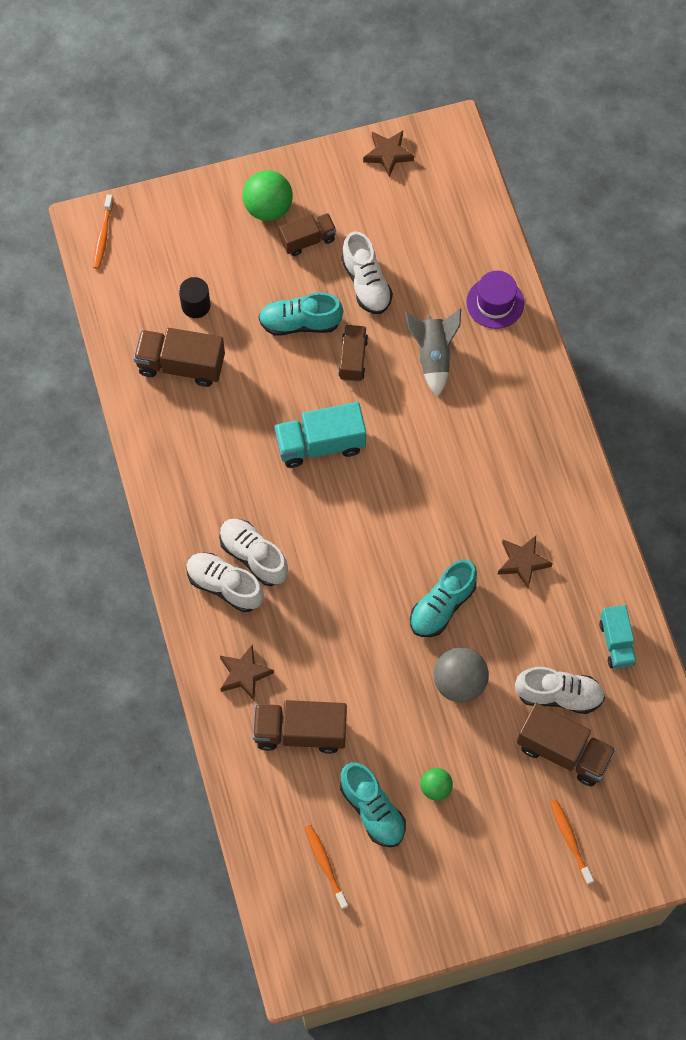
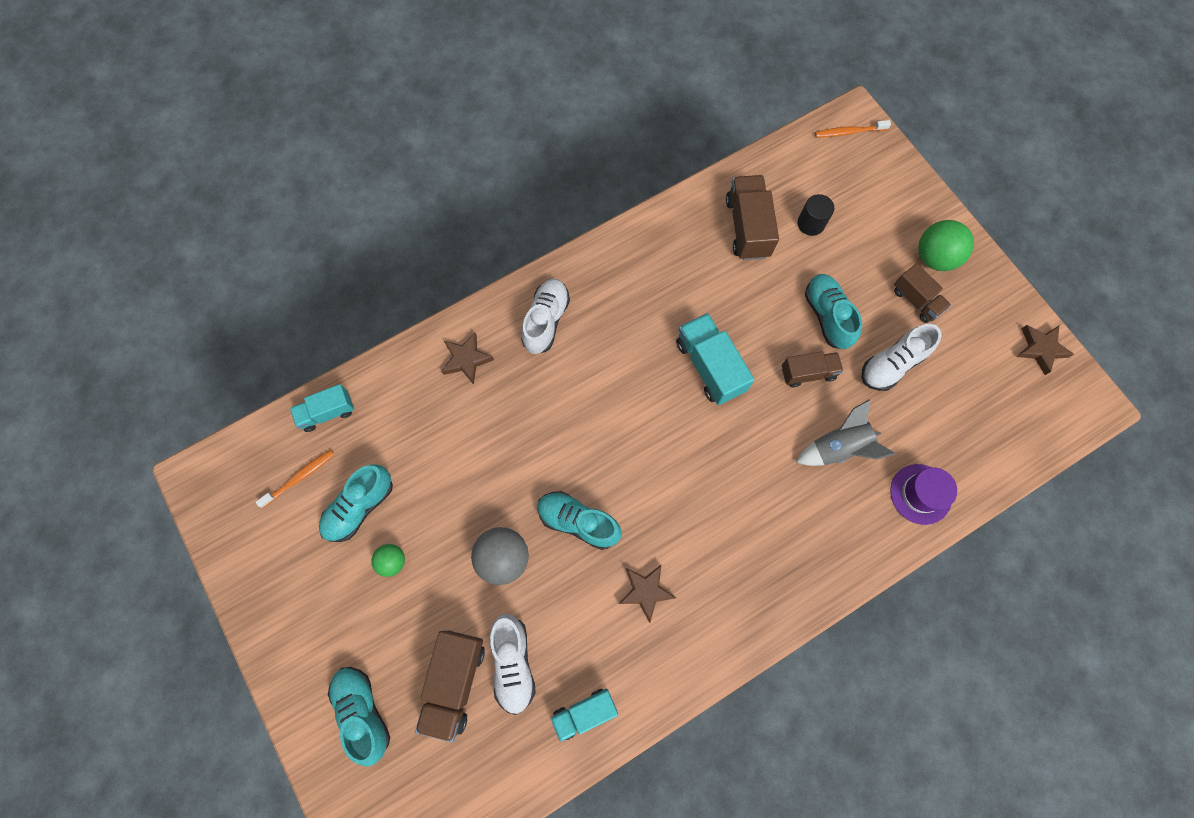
camera: 75 degrees right, 5 degrees up
white shoe [219,519,288,586] -> none
brown truck [253,700,347,754] -> none
orange toothbrush [550,800,594,885] -> turquoise shoe [328,667,390,766]
none -> turquoise truck [290,384,354,432]

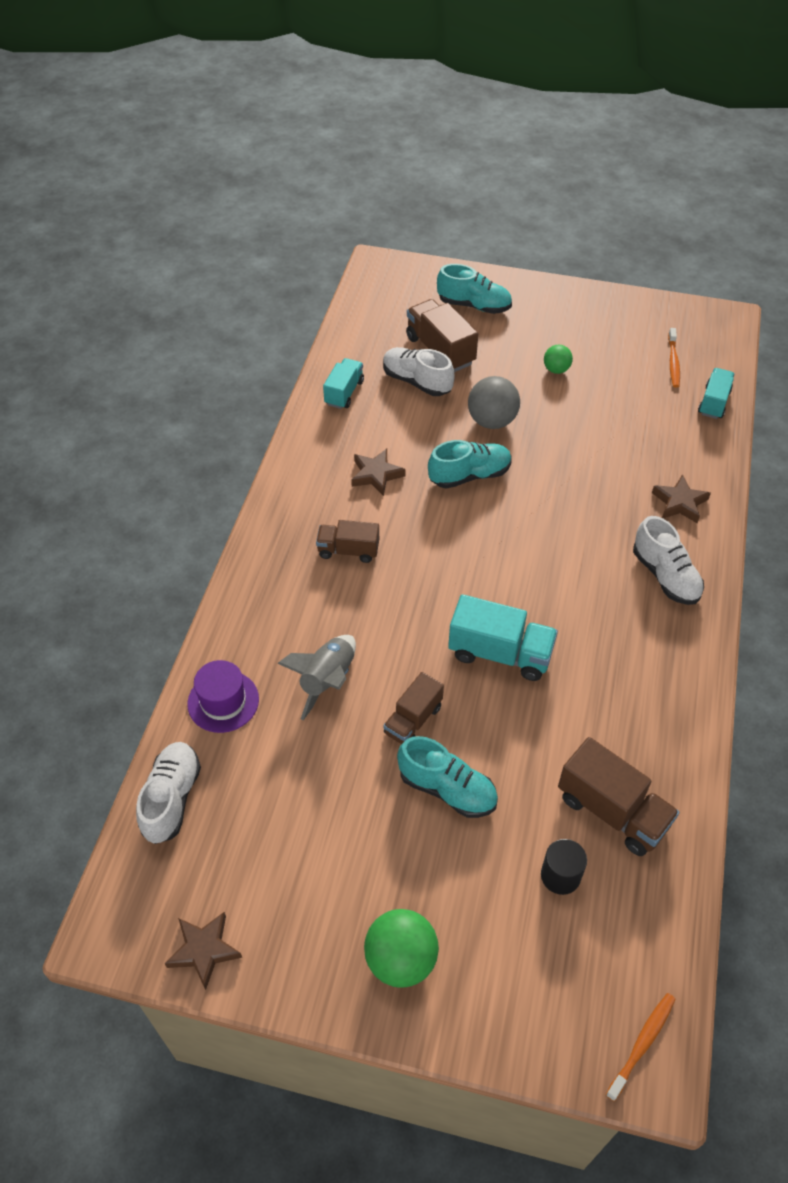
camera: 135 degrees right, 20 degrees down
turquoise shoe [319,464,393,542] -> none
white shoe [862,324,942,391] -> white shoe moved to [136,742,201,844]
brown truck [894,263,951,323] -> brown truck moved to [316,520,379,563]

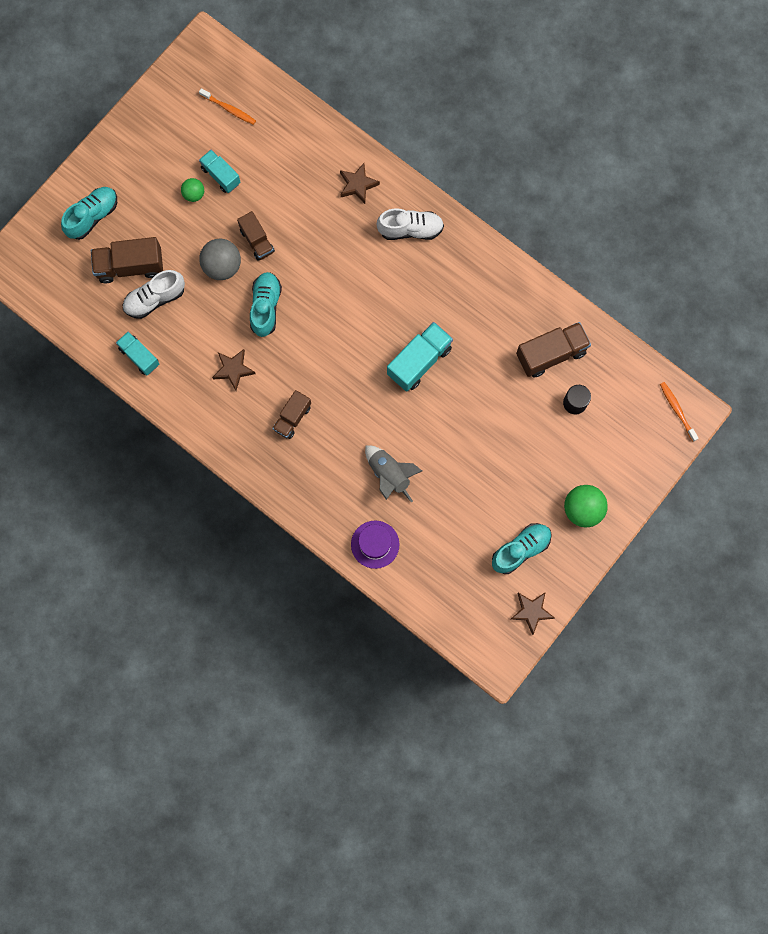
camera: 65 degrees left, 25 degrees up
white shoe [136,742,201,844] -> none
brown truck [383,672,444,744] -> brown truck moved to [237,211,275,261]
turquoise shoe [397,736,498,818] -> turquoise shoe moved to [492,523,552,574]
turquoise truck [698,368,735,419] -> turquoise truck moved to [199,150,241,193]

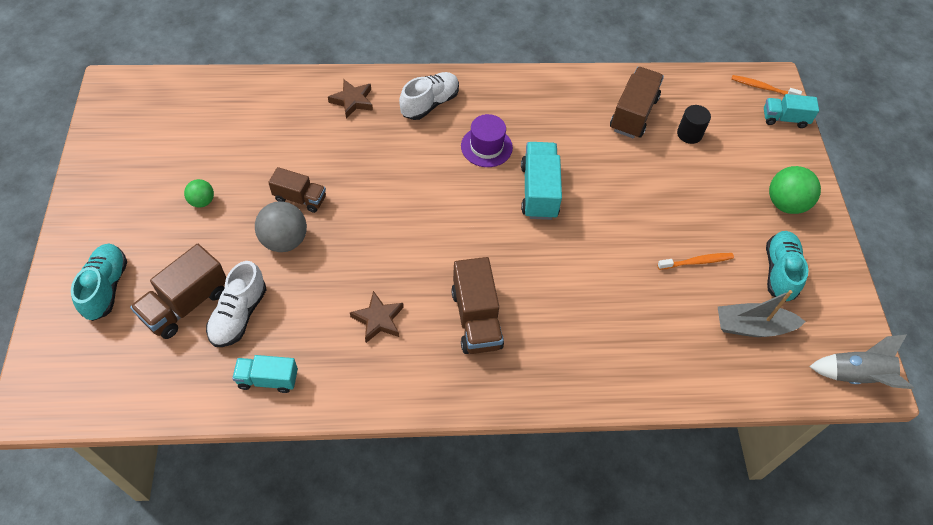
camera: 45 degrees left, 20 degrees down
orange toothbrush [199,88,256,125] -> orange toothbrush moved to [657,253,734,270]
turquoise truck [199,150,241,193] -> turquoise truck moved to [764,94,819,128]
turquoise shoe [250,272,282,337] -> none
brown truck [272,390,311,439] -> brown truck [451,257,504,354], size x1.55
purple hat [351,521,399,569] -> purple hat moved to [461,114,513,167]
grey rocket [365,445,422,503] -> grey rocket moved to [809,334,914,389]
brown star [511,592,555,635] -> none
none -> grey boat [718,290,806,337]

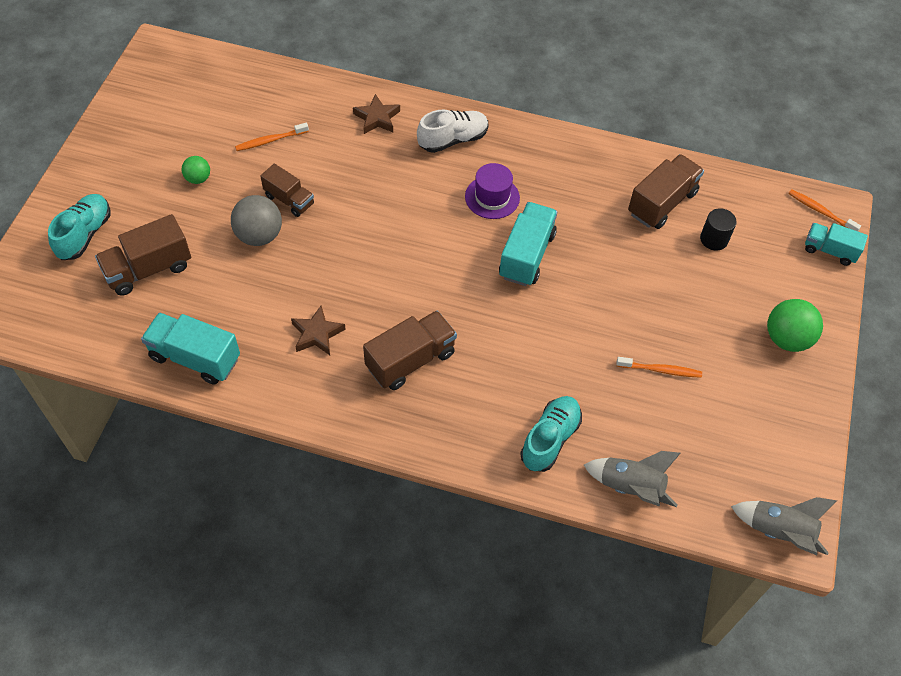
camera: 20 degrees right, 0 degrees up
white shoe [206,261,267,347] -> none
turquoise truck [232,355,298,393] -> turquoise truck [141,313,240,385], size x1.55
brown truck [451,257,504,354] -> brown truck turned 135 degrees counterclockwise [363,311,457,390]
grey boat [718,290,806,337] -> none
turquoise shoe [766,231,808,302] -> turquoise shoe moved to [520,396,582,472]
none -> orange toothbrush [235,123,309,151]
none -> grey rocket [584,451,680,507]

